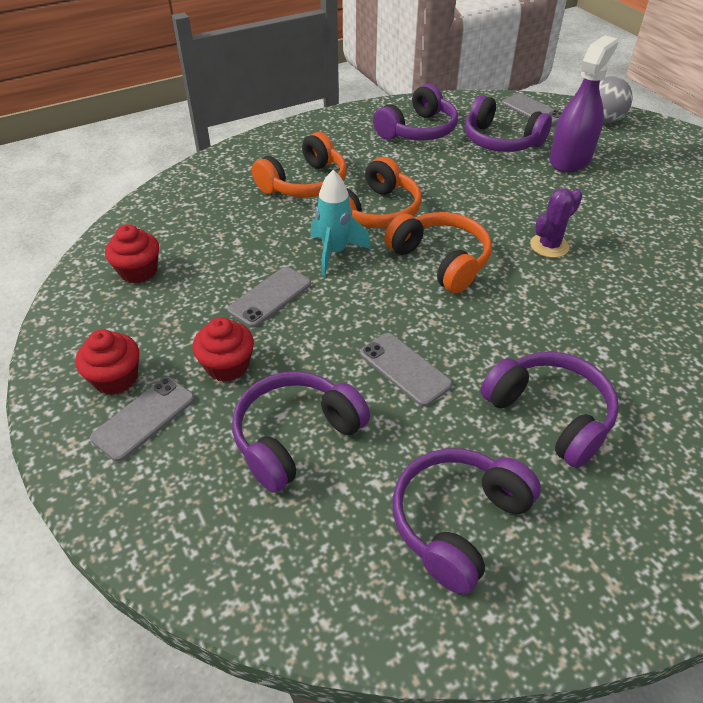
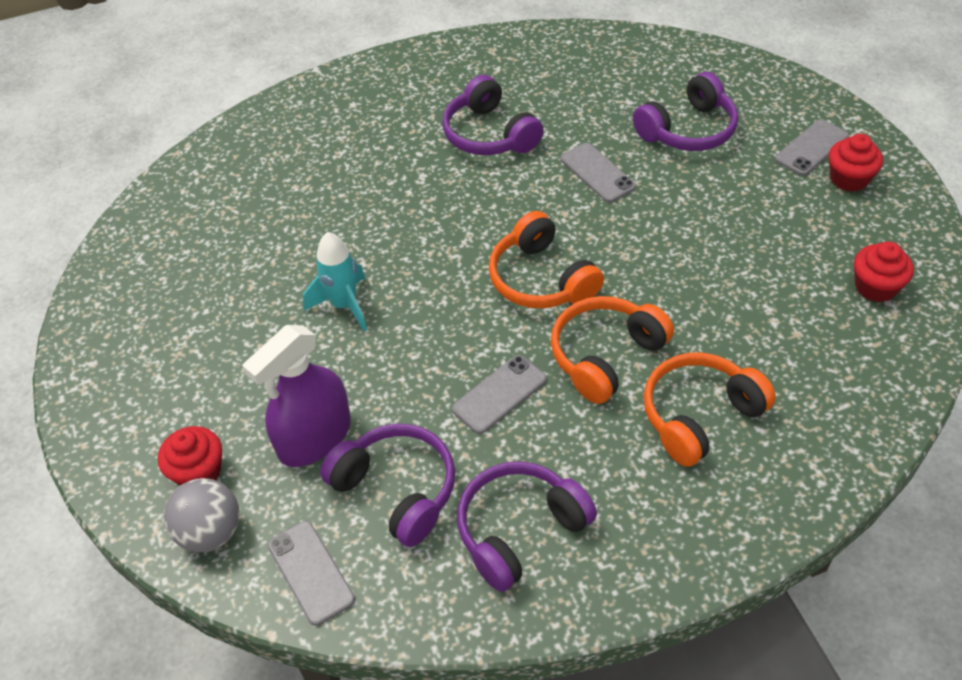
camera: 170 degrees left, 5 degrees up
red cupcake [193,317,254,382] -> red cupcake moved to [158,426,222,486]
grey phone [227,267,311,328] -> grey phone moved to [452,355,547,434]
turquoise rocket [310,170,371,276] -> turquoise rocket moved to [303,232,367,331]
purple headphones [392,448,541,594] -> none
purple cactus [530,188,582,258] -> none

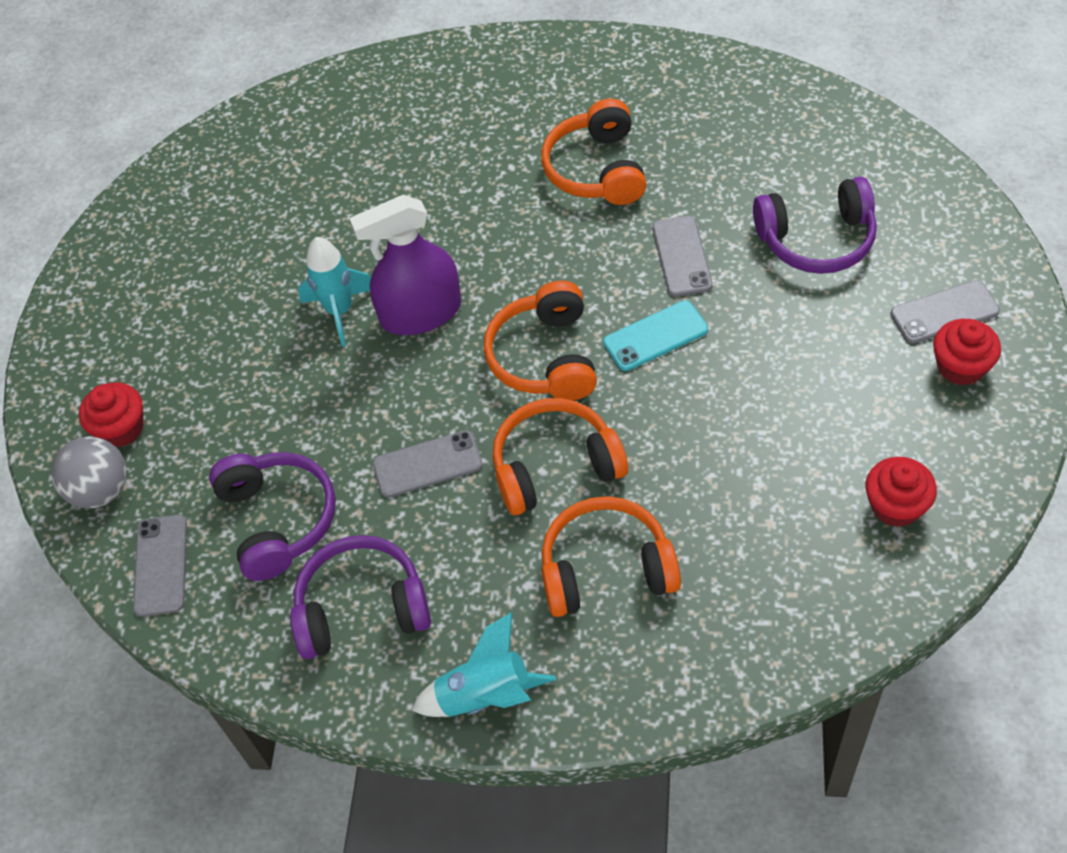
camera: 30 degrees right, 5 degrees up
purple spray bottle [242,325,351,467] -> purple spray bottle moved to [350,195,461,335]
purple headphones [442,75,544,155] -> orange headphones [541,98,646,205]
none -> turquoise rocket [411,612,556,717]
none -> turquoise phone [603,300,708,371]

